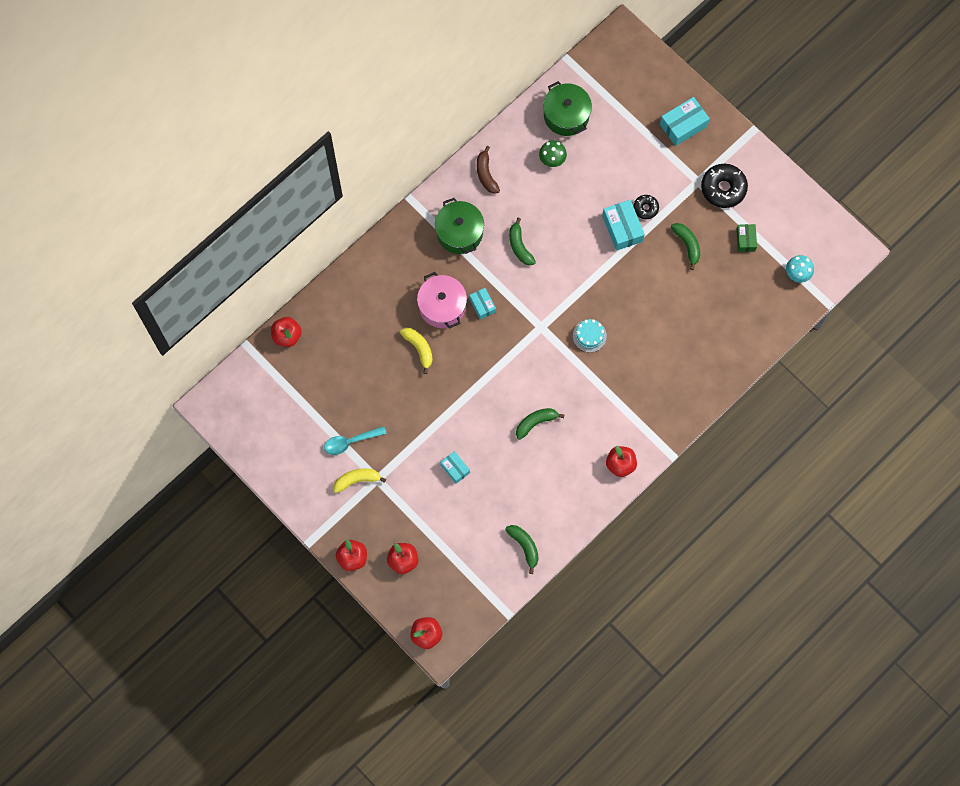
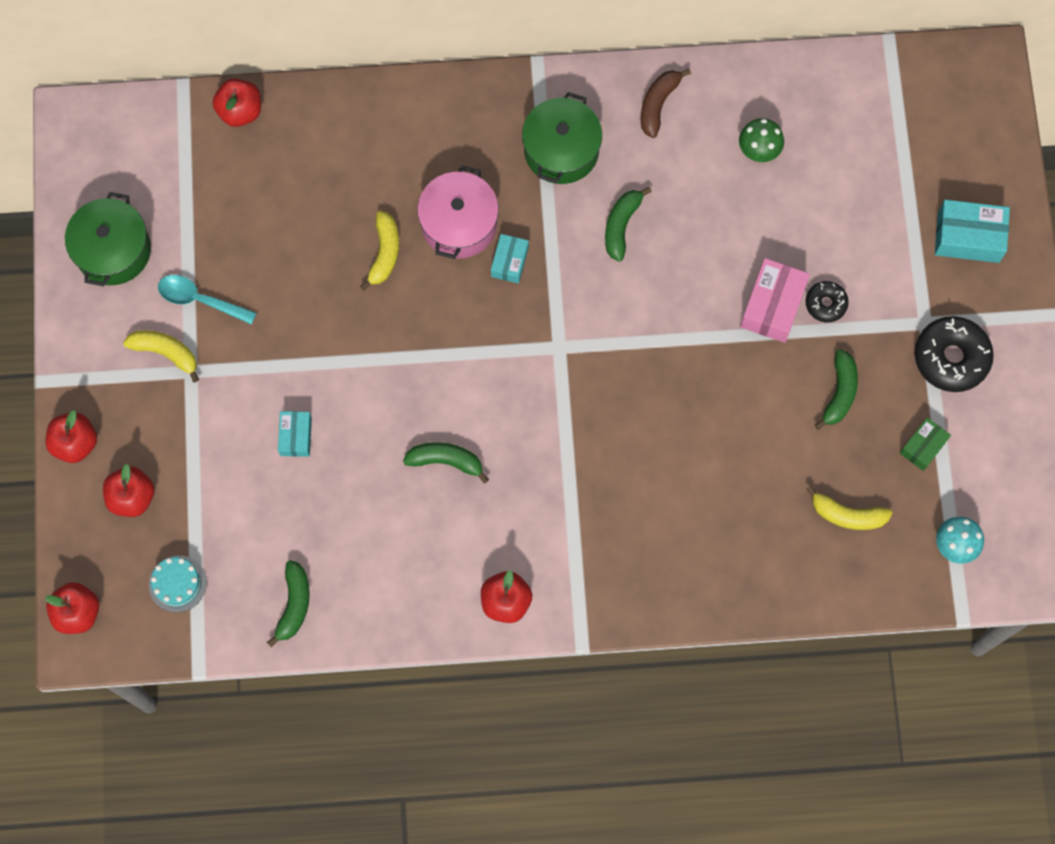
camera: 40 degrees right, 0 degrees up
green pot [543,81,592,136] -> green pot moved to [65,192,151,287]
turquoise cake [573,319,607,352] -> turquoise cake moved to [149,556,207,613]
turquoise box [602,200,645,251] -> pink box [740,258,810,343]
none -> yellow banana [806,485,892,530]

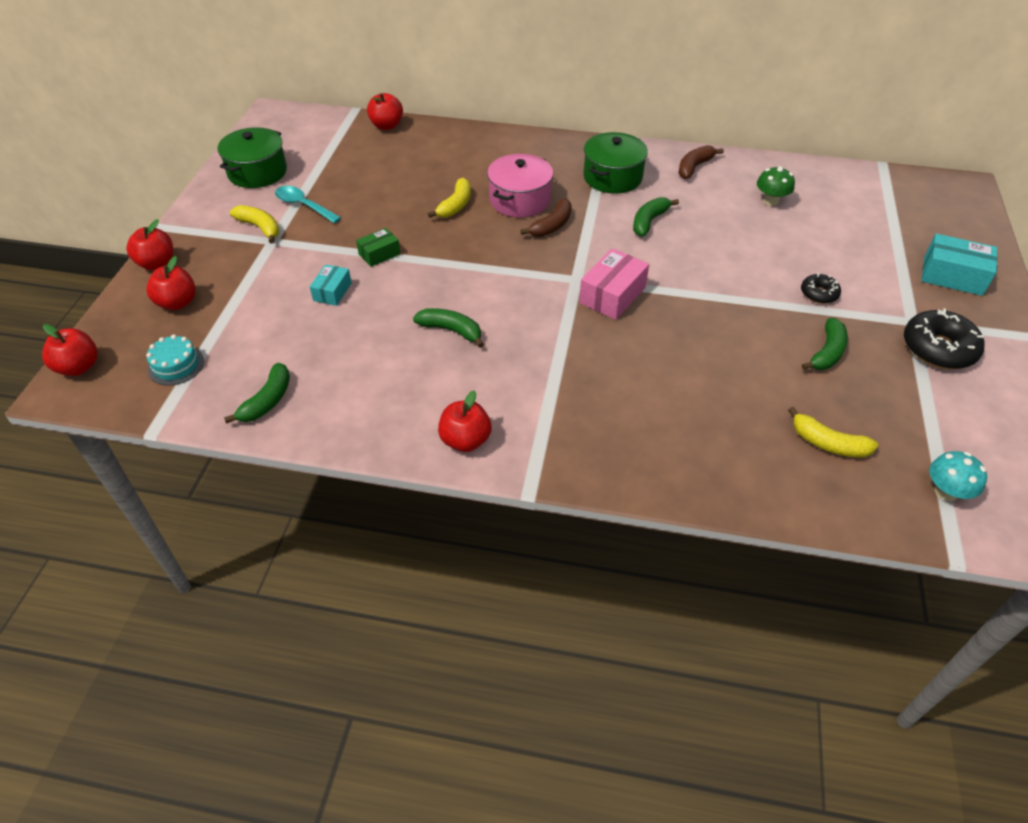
camera: 15 degrees right, 25 degrees down
turquoise box [491,234,529,284] -> brown banana [520,198,572,237]
pink box [740,258,810,343] -> pink box moved to [579,249,649,320]
green box [900,418,951,471] -> green box moved to [356,228,400,267]

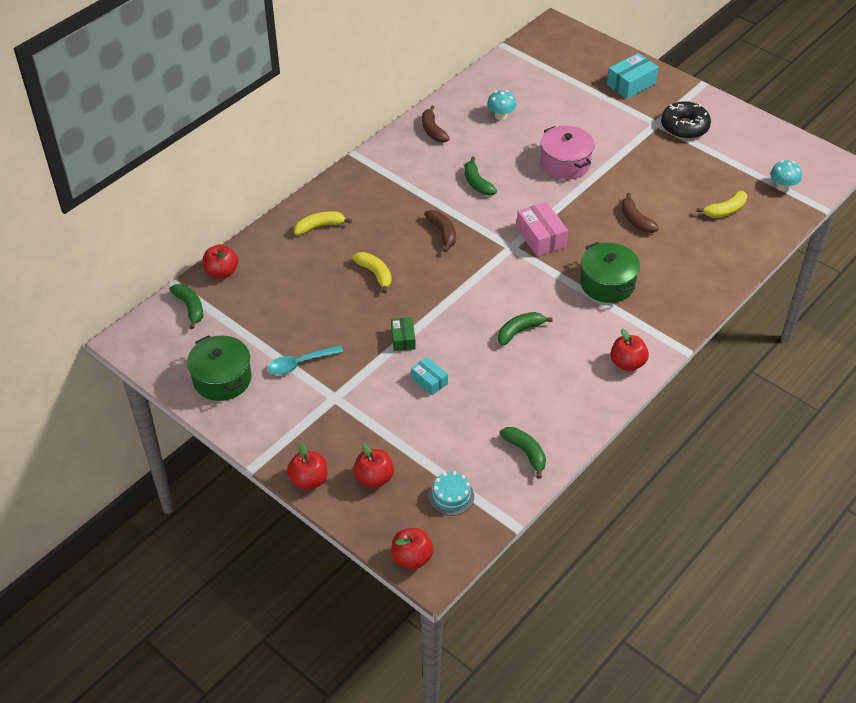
camera: 60 degrees left, 0 degrees up
yellow banana [230,205,280,244] -> yellow banana moved to [294,211,352,235]
pink pot [487,154,553,218] -> pink pot moved to [540,126,594,180]
green pot [583,132,648,194] -> green pot moved to [580,242,640,303]
green mushroom [757,166,795,206] -> turquoise mushroom [487,90,516,120]
black donut [801,273,841,304] -> none
green banana [802,318,848,370] -> green banana moved to [169,284,203,329]
none -> brown banana [621,193,659,233]

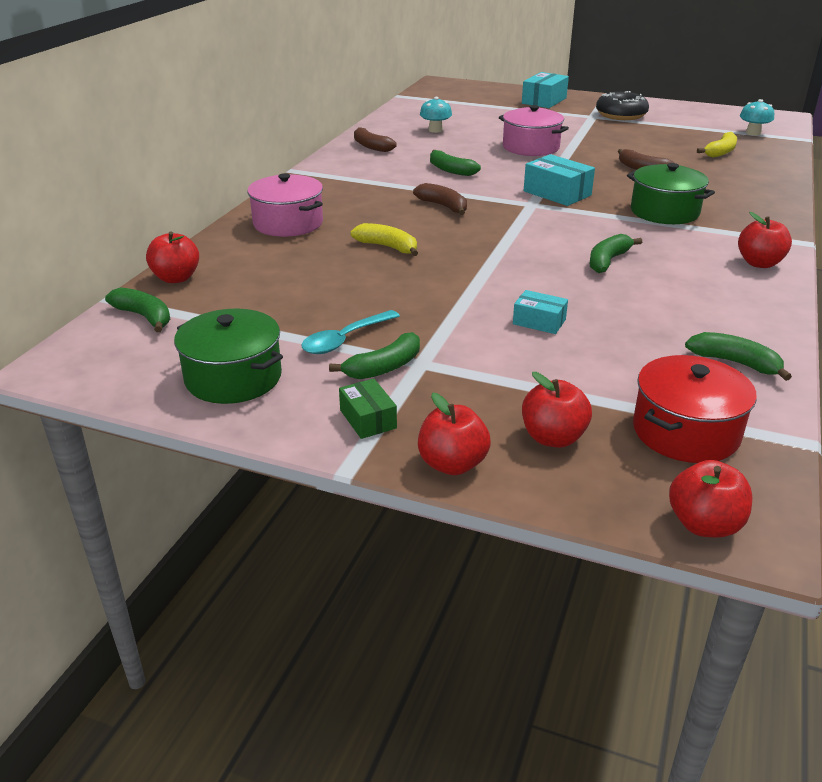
camera: 20 degrees left, 15 degrees down
yellow banana [294,211,352,235] -> pink pot [247,173,323,237]
green box [391,317,416,351] -> green box moved to [339,379,397,439]
turquoise cake [429,471,474,516] -> red pot [633,355,757,463]
pink box [516,202,568,257] -> turquoise box [524,154,595,206]
none -> green banana [329,332,420,379]

